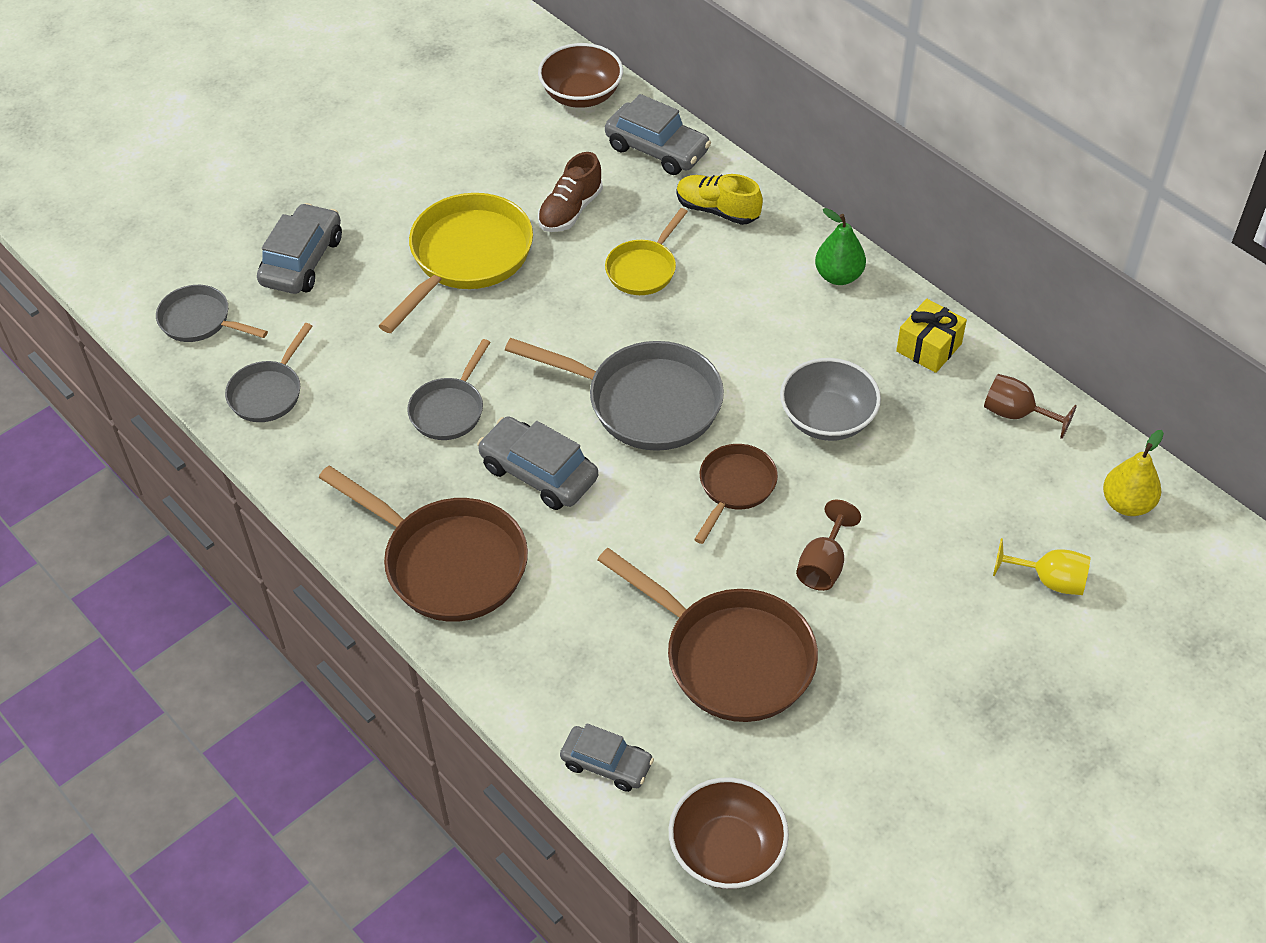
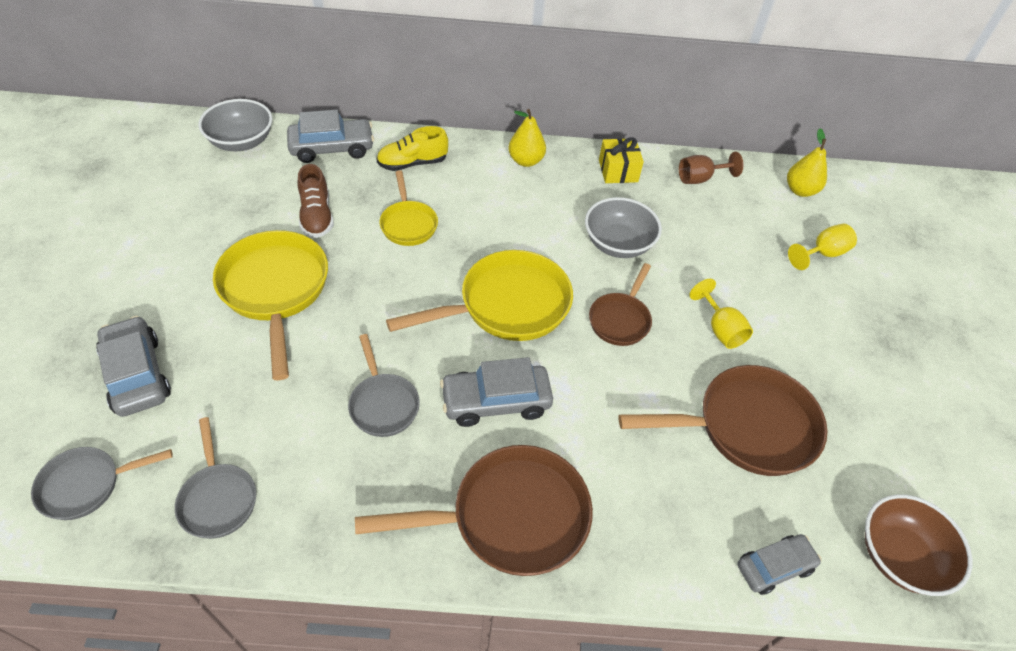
camera: 50 degrees left, 0 degrees up
grey pan [505,338,724,451] -> yellow pan [386,250,573,341]
brown bowl [538,43,623,108] -> grey bowl [198,99,272,151]
brown pan [694,444,778,544] -> brown pan turned 135 degrees counterclockwise [589,263,652,346]
brown goblet [796,500,861,591] -> yellow goblet [689,279,753,349]
green pear [815,208,866,285] -> yellow pear [508,109,546,167]

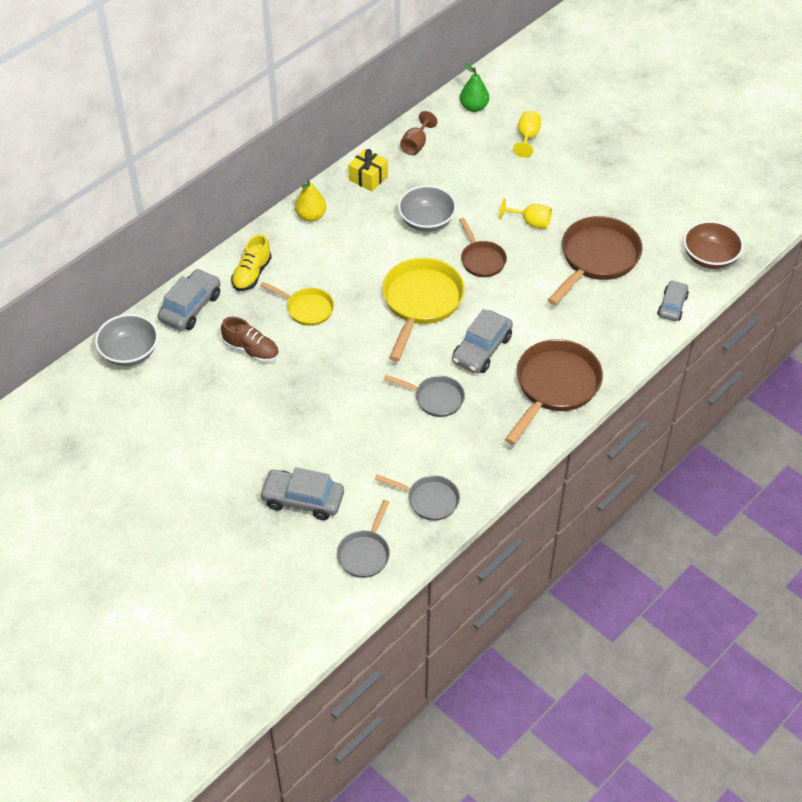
camera: 45 degrees left, 0 degrees up
yellow pan [213,230,328,380] -> none
yellow pear [787,128,827,197] -> green pear [460,63,489,112]

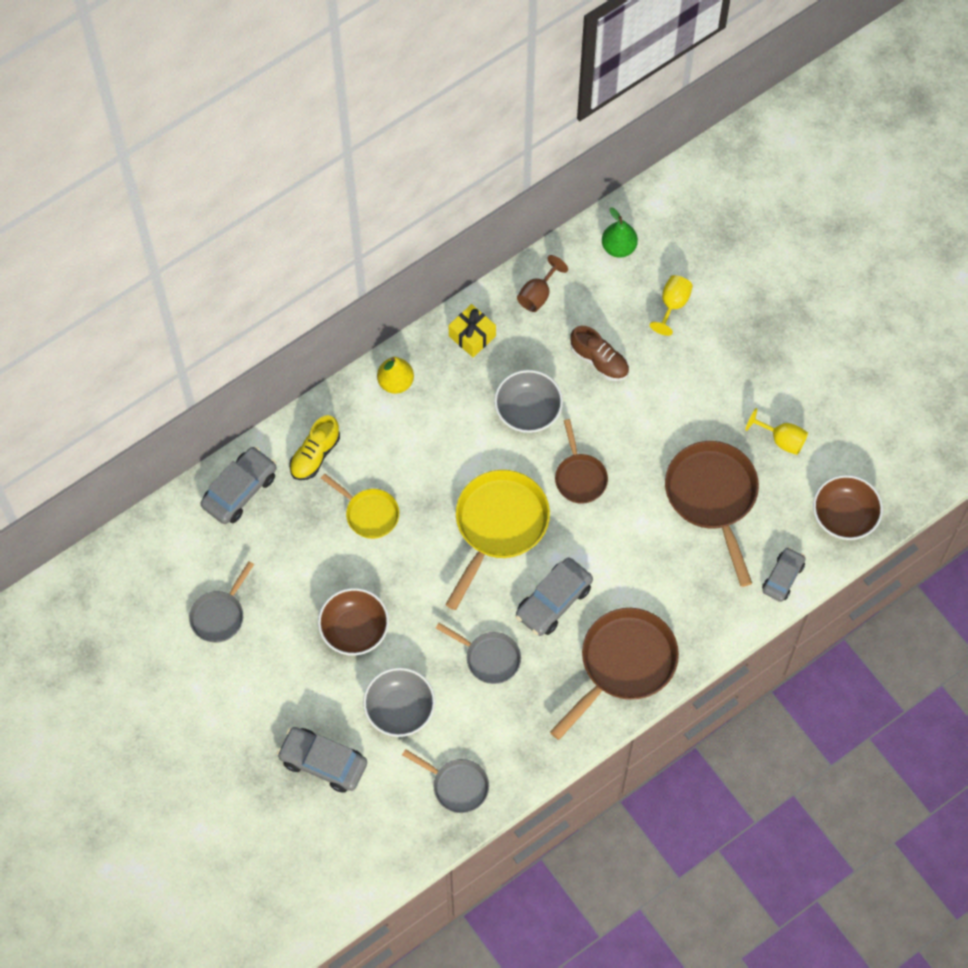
camera: 10 degrees right, 15 degrees up
grey bowl [95,314,158,366] -> grey bowl moved to [363,667,435,737]
brown shoe [221,317,279,363] -> brown shoe moved to [570,326,629,381]
grey pan [337,500,390,578] -> grey pan moved to [189,561,254,643]
yellow goblet [499,198,552,229] -> yellow goblet moved to [745,408,808,455]
brown pan [548,216,643,305] -> brown pan turned 60 degrees counterclockwise [665,441,759,587]
none -> brown bowl [318,588,389,656]

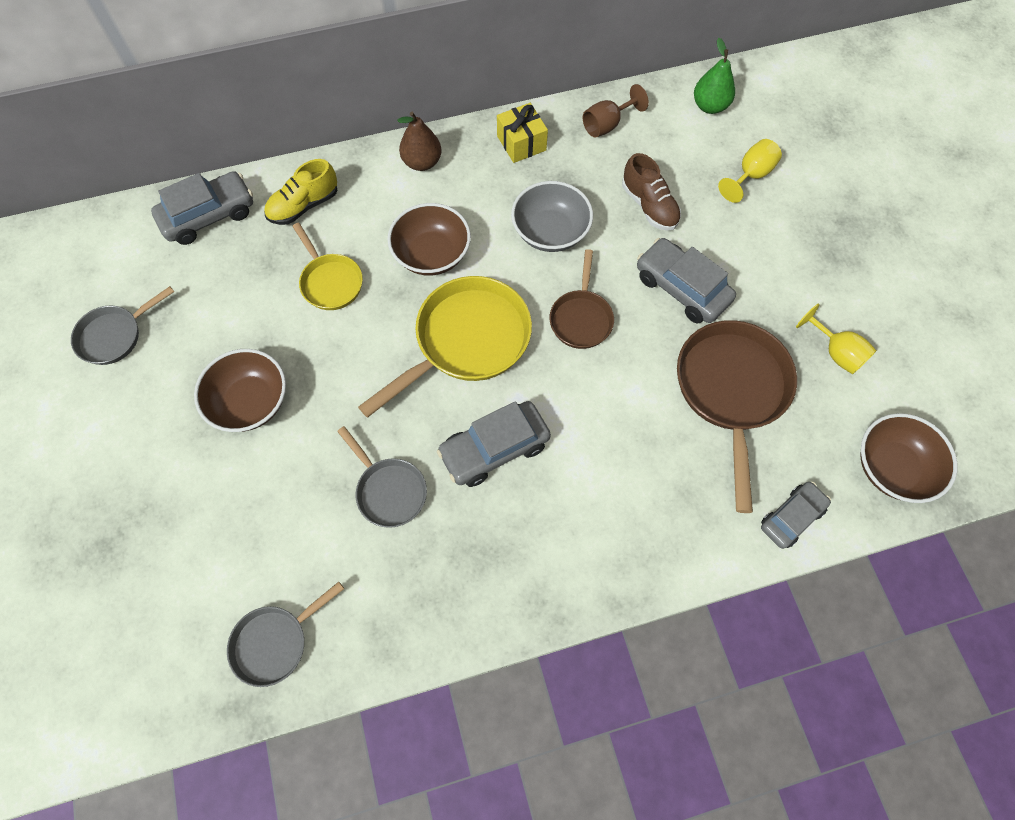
camera: 20 degrees right, 0 degrees up
grey car [277,727,367,793] -> grey car moved to [637,238,736,323]
grey bowl [363,667,435,737] -> none
yellow pear [377,357,414,394] -> brown pear [398,112,442,171]
grey pan [402,749,489,813] -> grey pan turned 90 degrees clockwise [227,582,344,687]
brown pan [550,608,679,740] -> none
none -> brown bowl [387,203,471,276]

